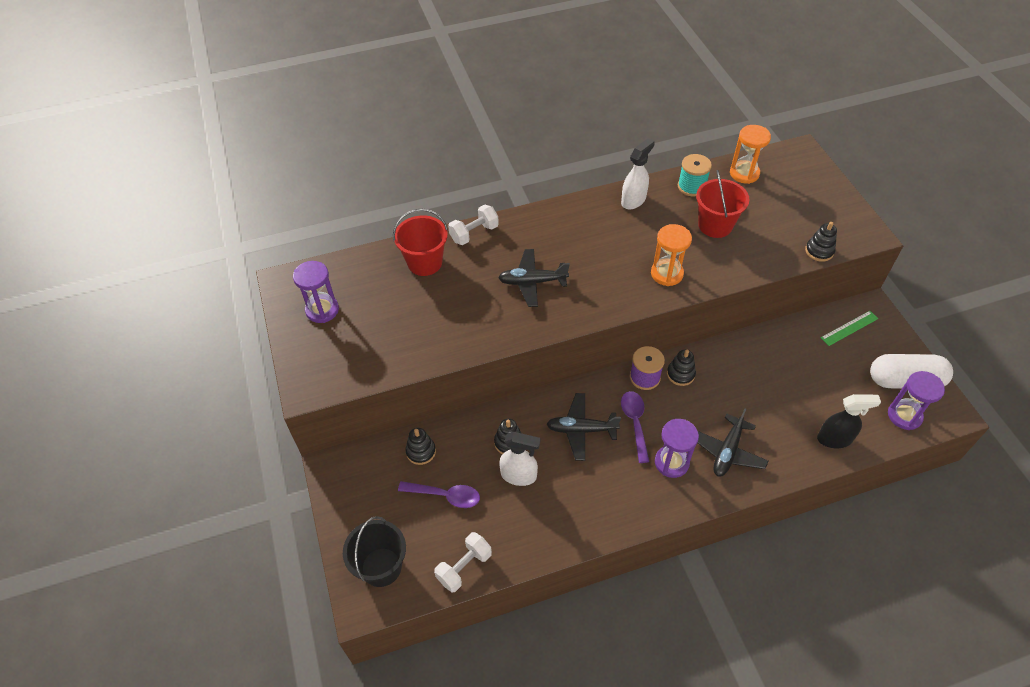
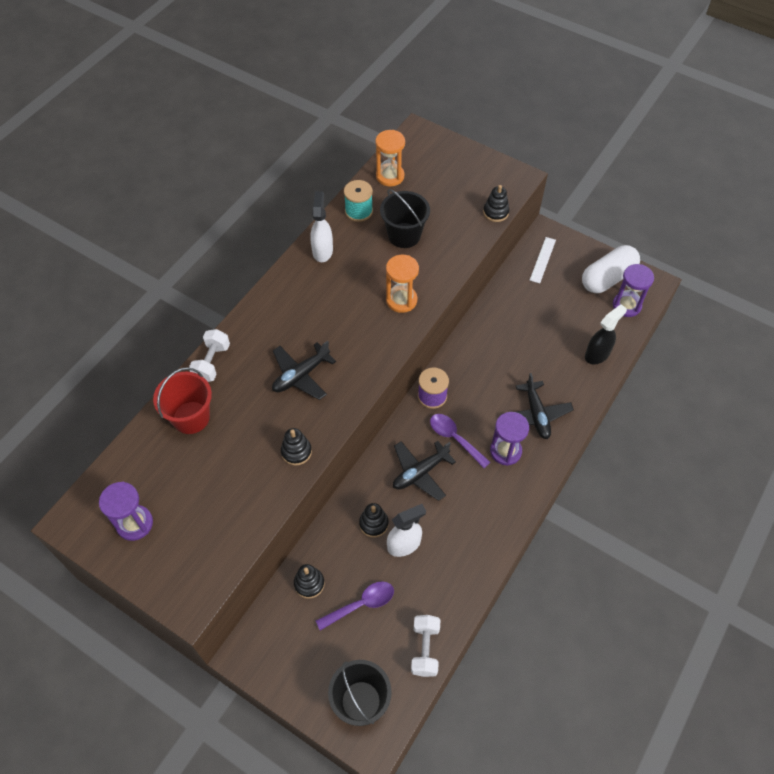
camera: 40 degrees left, 5 degrees up
black stacking toy [667,349,696,386] -> black stacking toy moved to [281,428,312,466]
red bucket [696,170,749,238] -> black bucket [380,189,430,248]
green ruler [821,311,878,346] -> white ruler [530,237,556,283]

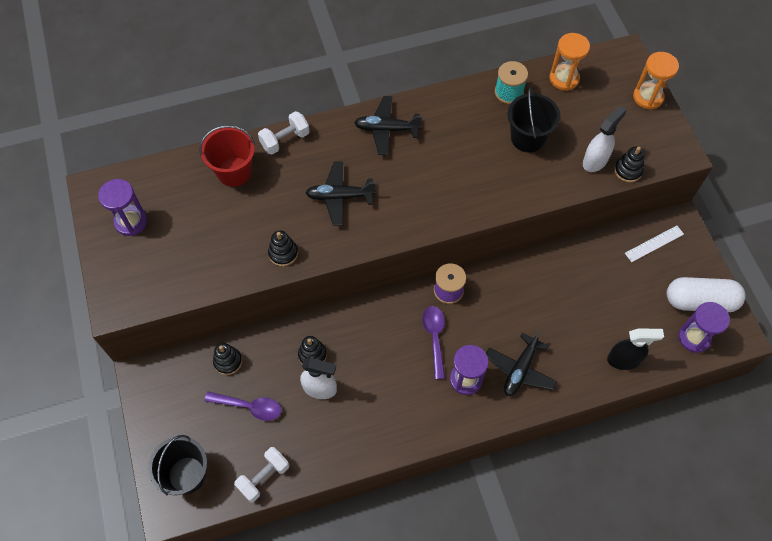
camera: 40 degrees right, 5 degrees up
white spray bottle [310,191,333,262] -> white spray bottle moved to [583,105,626,172]
orange hourglass [386,255,419,313] -> orange hourglass moved to [633,52,679,110]
black plane [393,441,456,501] -> black plane moved to [354,96,422,155]

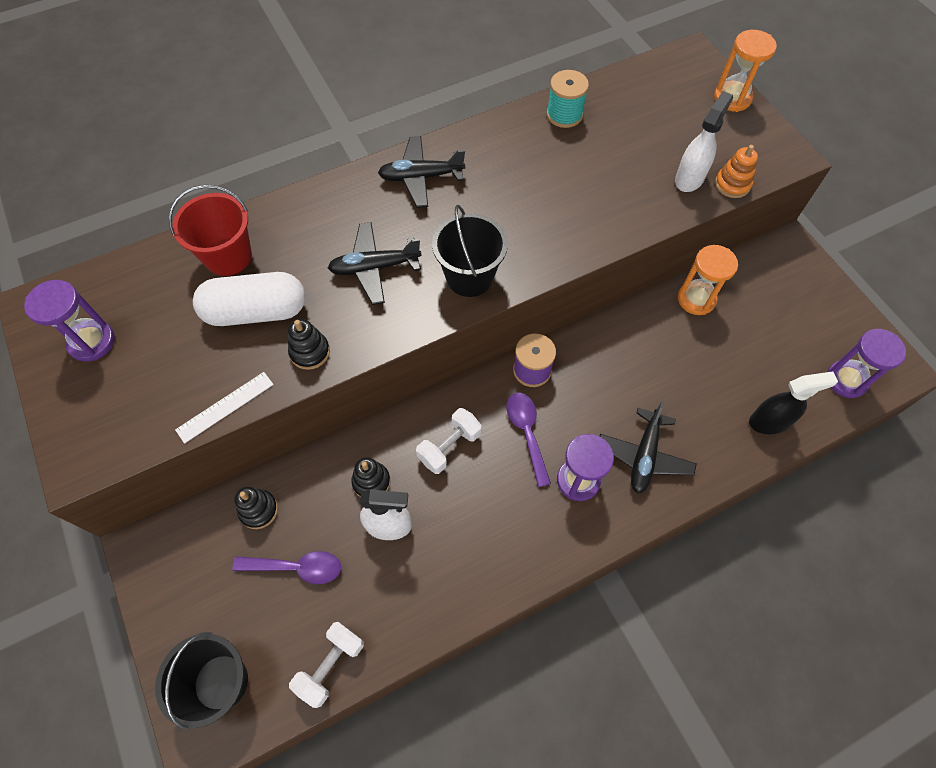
camera: 10 degrees left, 0 degrees up
white dumbbell [258,111,310,155] -> white dumbbell moved to [416,408,482,474]
black bucket [508,87,561,153] -> black bucket moved to [432,205,508,297]
orange hourglass [549,33,590,91] -> orange hourglass moved to [678,245,738,315]
black stacking toy [614,146,645,182] -> orange stacking toy [715,145,758,198]
white ruler [625,226,684,262] -> white ruler moved to [175,372,274,444]
white capsule [667,277,746,312] -> white capsule moved to [193,272,305,326]

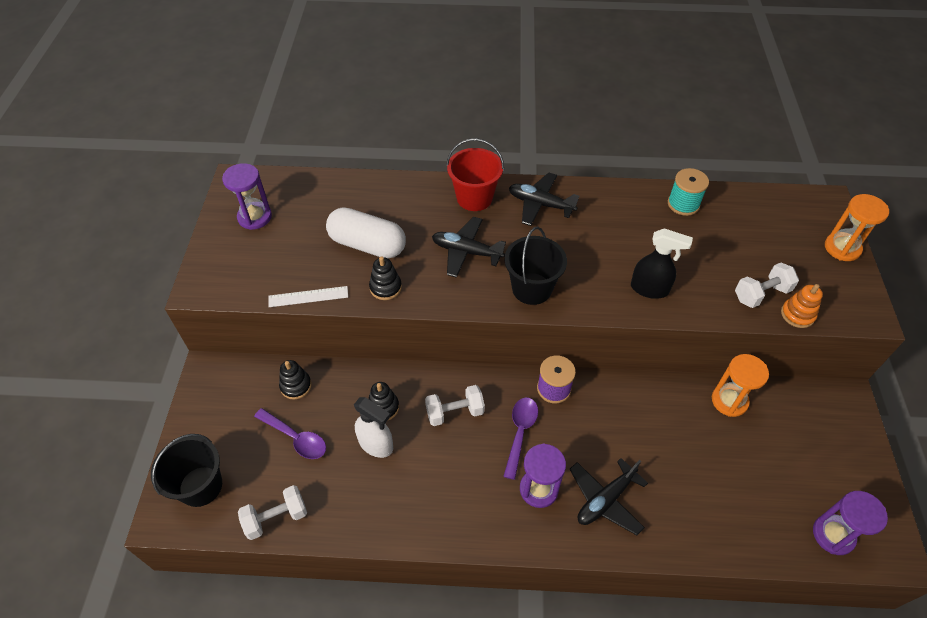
camera: 30 degrees right, 10 degrees down
red bucket [169,185,252,276] -> red bucket moved to [446,138,504,211]
white spray bottle [675,91,733,192] -> white dumbbell [735,263,799,308]
black spray bottle [749,371,838,434] -> black spray bottle moved to [631,228,693,299]

